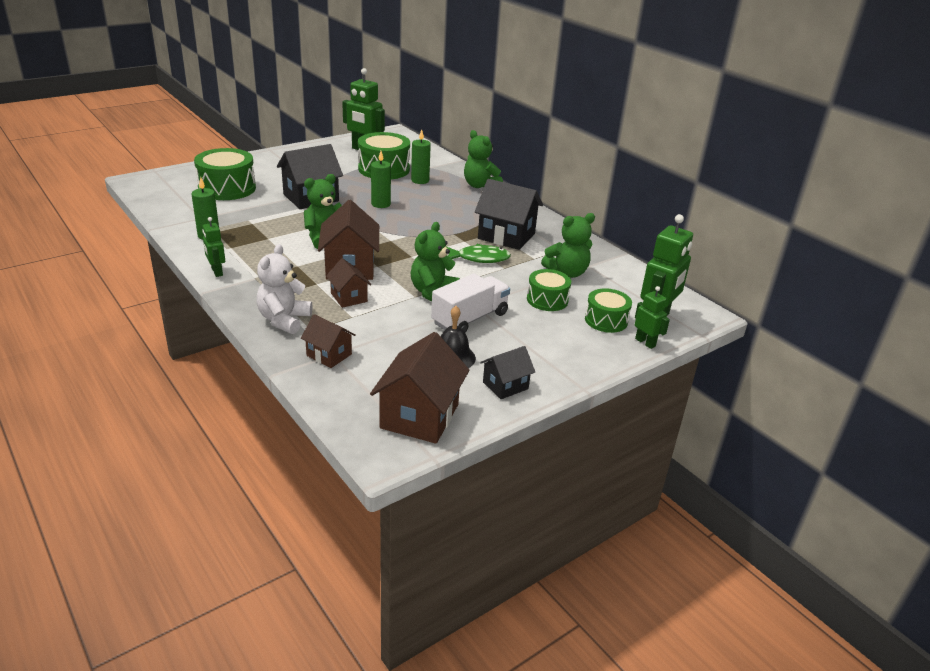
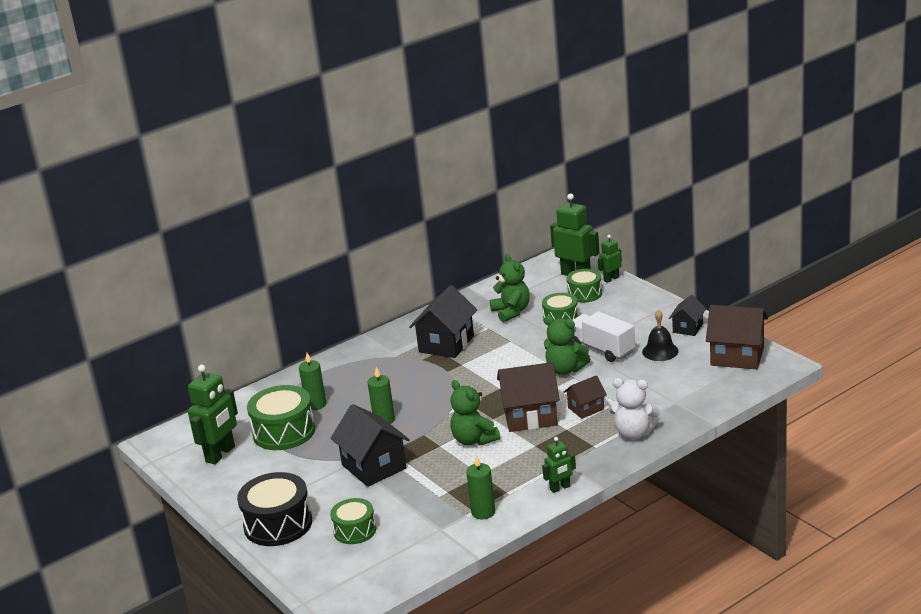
camera: 85 degrees left, 5 degrees down
green drum [194,148,256,200] -> green drum [330,498,376,544], size x0.61
brown house [301,314,356,368] -> none
green fish [447,244,511,263] -> none
green teddy bear [464,130,503,188] -> none
black house [480,346,535,399] -> black house turned 60 degrees clockwise [669,295,706,336]
none -> black drum [237,472,312,546]

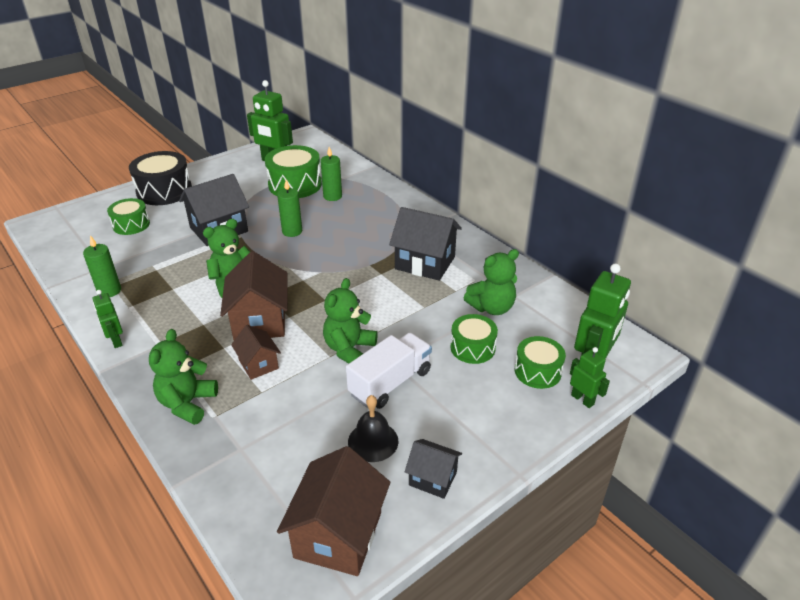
camera: 85 degrees right, 10 degrees up
white teddy bear [609,378,660,440] -> green teddy bear [149,329,218,425]

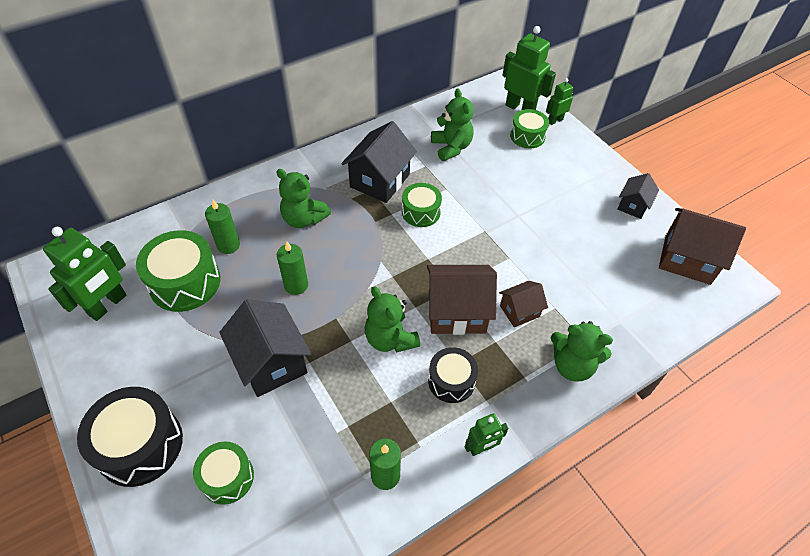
camera: 85 degrees left, 15 degrees up
green teddy bear [323,278,378,364] -> green teddy bear moved to [276,169,331,228]
white truck [346,333,432,409] -> none
black bell [348,395,398,462] -> none
green drum [450,314,498,364] -> green drum moved to [402,183,442,227]
none -> black drum [428,347,478,403]

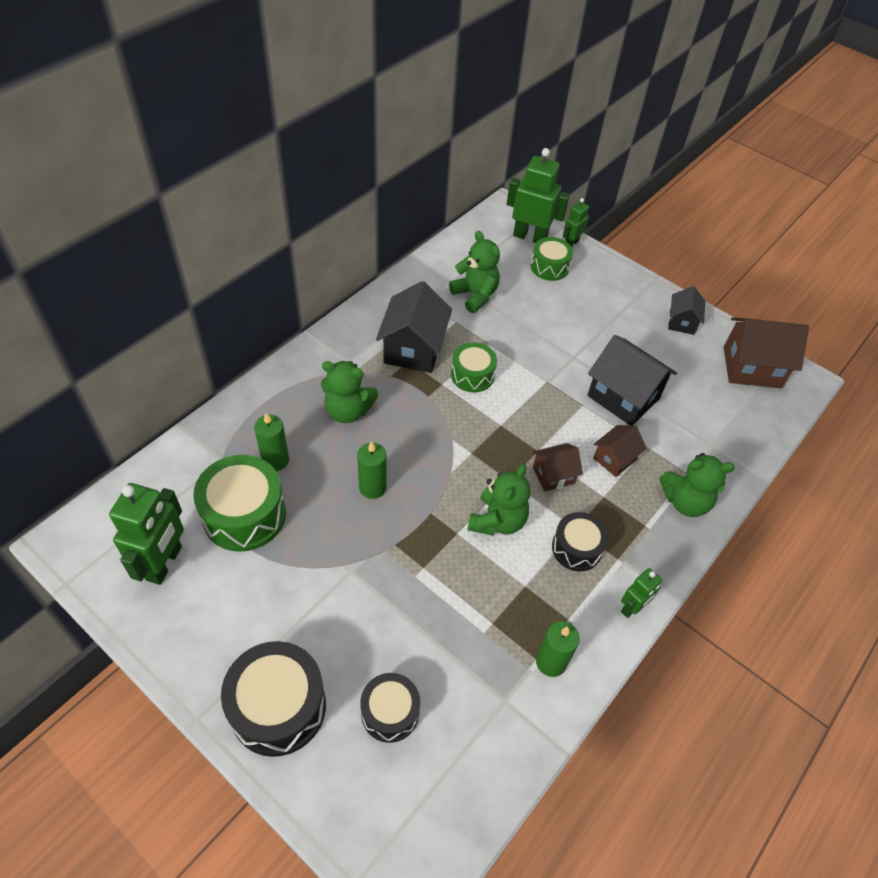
camera: 20 degrees left, 0 degrees up
green drum [193,441,254,505] -> black drum [360,673,420,743]
black house [219,299,311,397] -> black house moved to [587,335,677,425]
green teddy bear [365,286,420,353] -> green teddy bear turned 105 degrees counterclockwise [468,464,531,536]
brown house [427,265,497,335] -> brown house [532,443,583,492], size x0.56

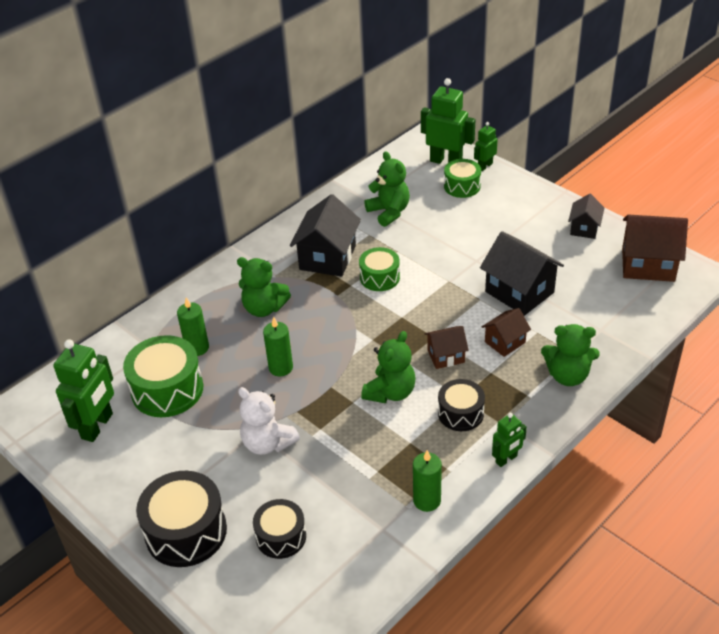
camera: 10 degrees right, 10 degrees down
none -> white teddy bear [238,387,300,455]

